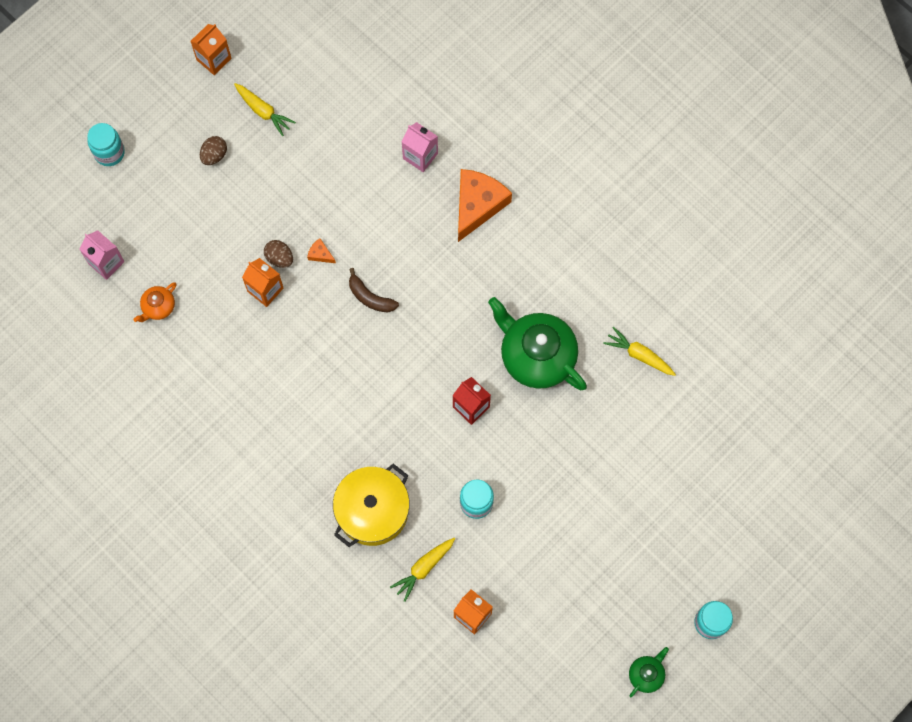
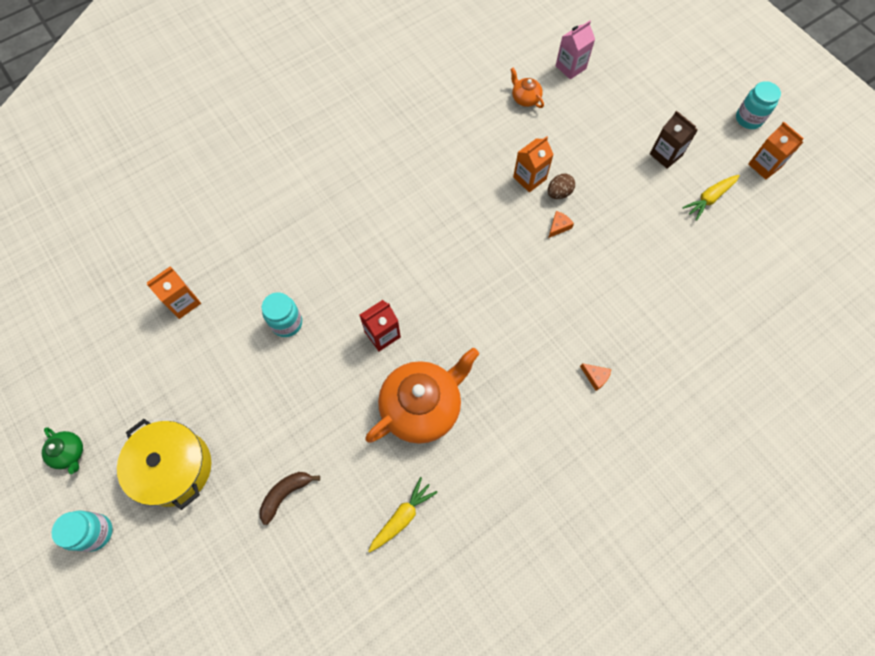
camera: 100 degrees right, 5 degrees down
turquoise jar [87,123,125,166] -> turquoise jar moved to [736,81,781,129]
brown egg [200,136,227,165] -> brown carton [650,111,698,169]
yellow pot [333,464,410,547] -> yellow pot moved to [117,419,211,510]
brown banana [349,268,399,312] -> brown banana moved to [259,472,320,525]
yellow carrot [390,538,455,602] -> none
pink carton [402,122,438,172] -> none
orange cheese [458,169,512,242] -> orange cheese [580,363,611,391], size x0.41
green teapot [488,297,587,390] -> orange teapot [366,348,479,444]

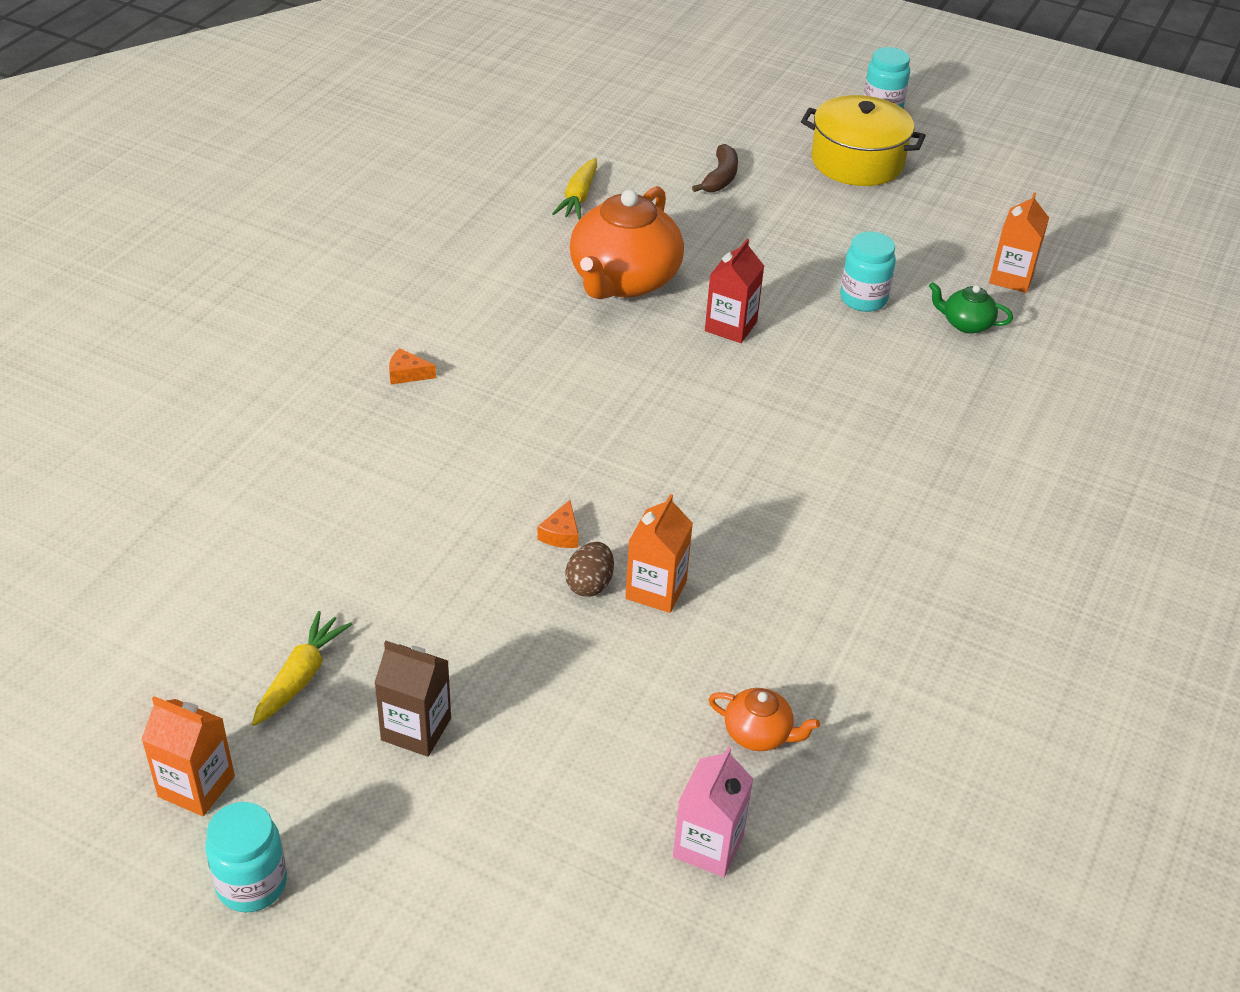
camera: 150 degrees right, 25 degrees down
green teapot [42,427,83,474] -> green teapot moved to [929,282,1013,334]

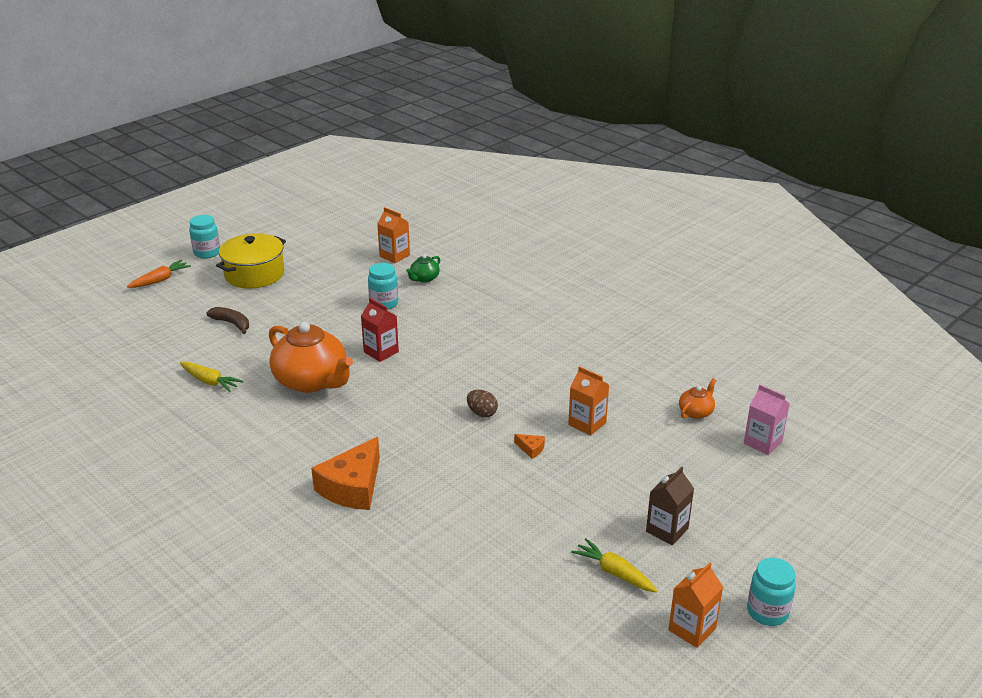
camera: 70 degrees left, 10 degrees down
orange cheese [389,348,436,385] -> orange cheese [311,437,380,510], size x2.45
brown egg [565,542,614,597] -> brown egg moved to [467,389,498,417]
none -> orange carrot [127,260,191,288]

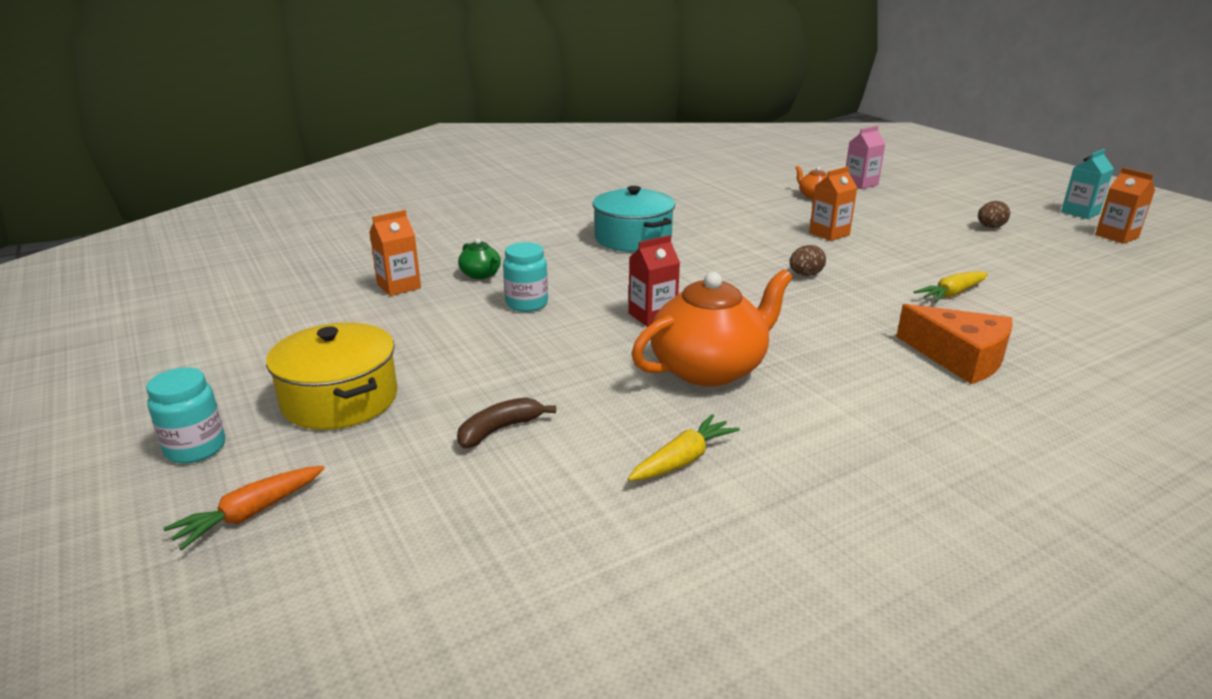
camera: 75 degrees left, 5 degrees down
orange carrot [127,260,191,288] -> orange carrot turned 105 degrees counterclockwise [163,466,325,550]
orange cheese [514,434,545,459] -> none
yellow carrot [571,538,658,593] -> yellow carrot moved to [914,271,988,302]
brown carton [646,467,694,545] -> brown egg [978,201,1010,228]
turquoise jar [747,558,796,626] -> turquoise carton [1061,149,1114,219]
none -> turquoise pot [592,186,675,252]

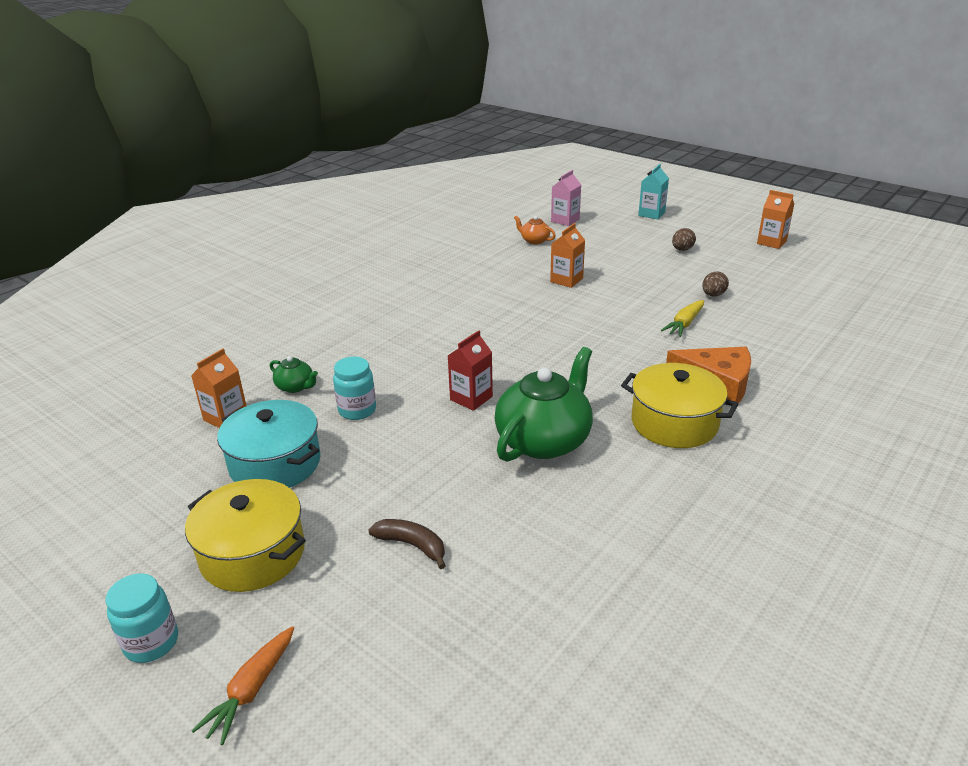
camera: 20 degrees left, 5 degrees up
brown banana [457,397,556,448] -> brown banana turned 90 degrees clockwise [368,519,446,569]
turquoise pot [592,186,675,252] -> turquoise pot moved to [217,400,321,488]
yellow carrot [628,414,740,481] -> none
orange teapot [632,269,793,387] -> green teapot [495,347,593,462]
brown egg [790,245,826,276] -> brown egg moved to [702,271,729,297]
turquoise carton [1061,149,1114,219] -> turquoise carton moved to [638,164,669,219]
none -> yellow pot [621,363,738,448]

